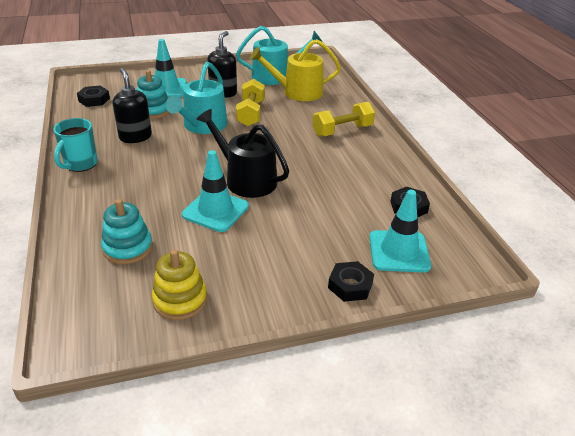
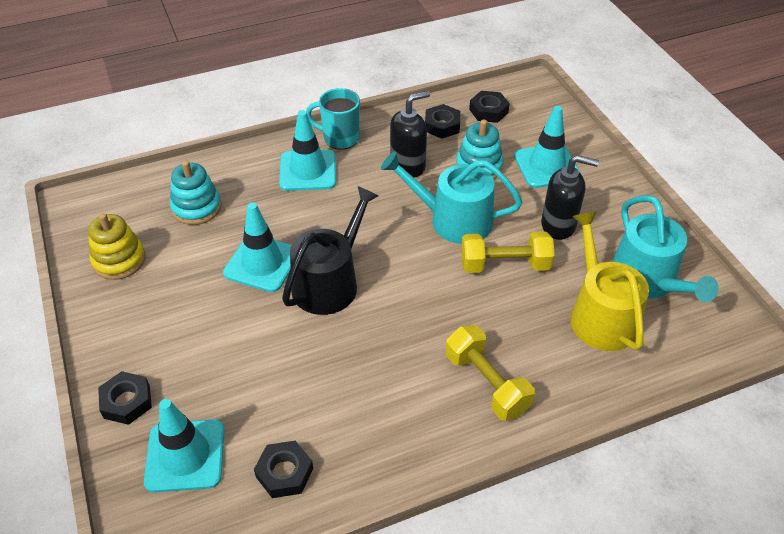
camera: 85 degrees right, 10 degrees up
none -> turquoise traffic cone [279,110,336,191]
none -> black nut [425,104,460,139]

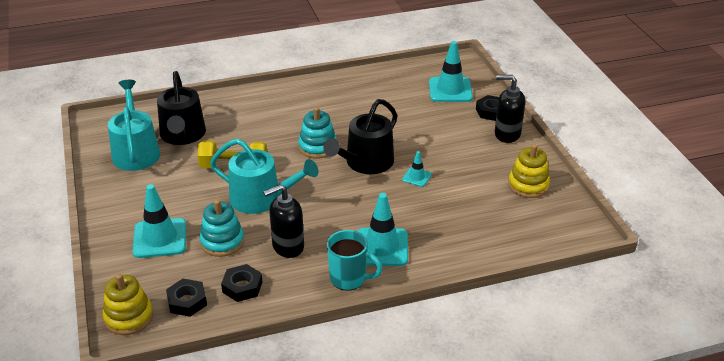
camera: 175 degrees left, 10 degrees down
turquoise stacking toy [170,160,222,225] -> turquoise stacking toy moved to [298,107,337,159]
turquoise traffic cone [223,203,292,292] -> turquoise traffic cone [402,151,432,187], size x0.51
black nut [254,441,313,498] -> none
yellow dumbbell [445,325,535,421] -> none
black soap dispenser [541,155,599,240] -> black soap dispenser moved to [495,75,525,143]
yellow watering can [570,211,649,351] -> black watering can [157,71,206,145]
none -> yellow stacking toy [103,274,153,335]

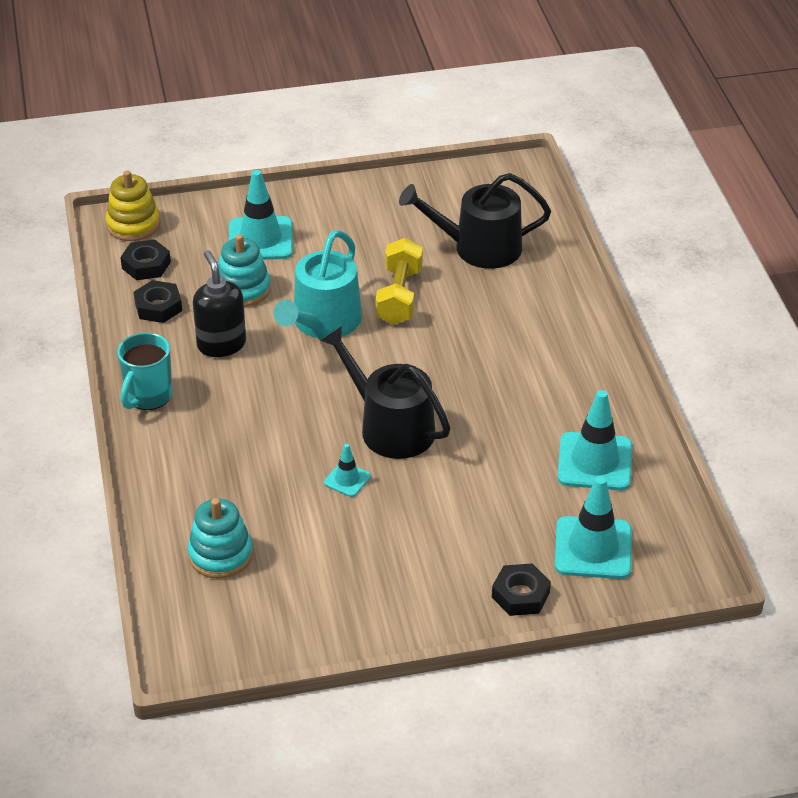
camera: 95 degrees right, 5 degrees up
turquoise watering can [108,80,160,171] -> none
turquoise stacking toy [298,107,337,159] -> turquoise stacking toy moved to [188,498,253,579]
turquoise traffic cone [357,193,408,266] -> turquoise traffic cone moved to [558,390,632,490]
black soap dispenser [495,75,525,143] -> none
yellow stacking toy [508,144,550,198] -> none

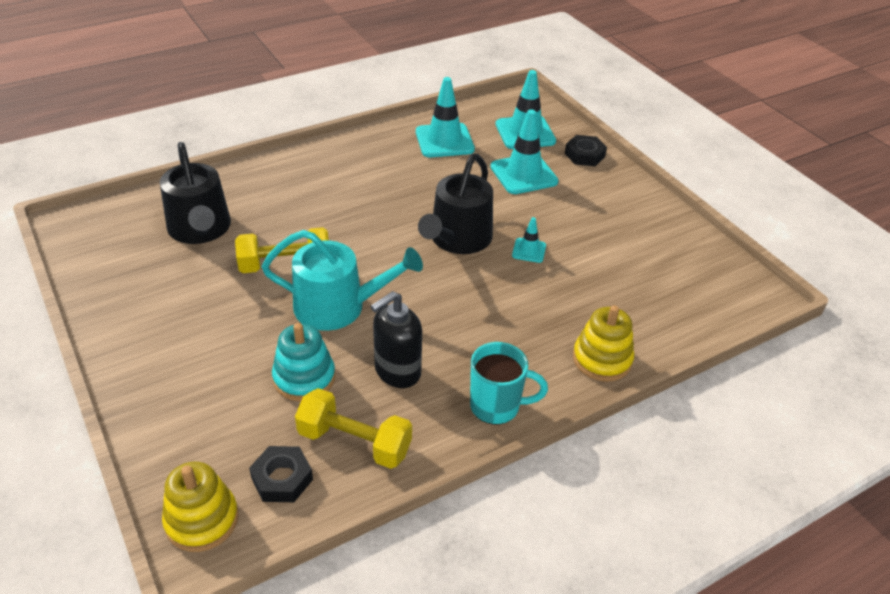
camera: 110 degrees left, 0 degrees up
black nut [133,280,182,323] -> yellow dumbbell [295,388,412,469]
turquoise stacking toy [188,498,253,579] -> none
turquoise traffic cone [229,170,293,260] -> turquoise traffic cone moved to [490,109,558,194]
none -> yellow stacking toy [573,305,634,382]

